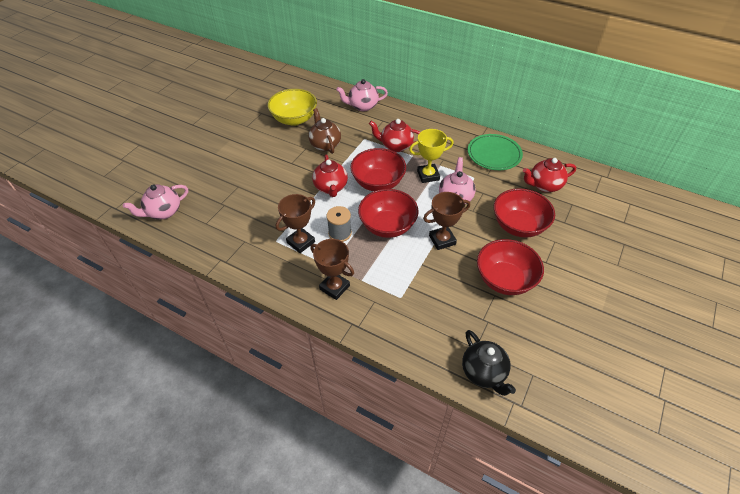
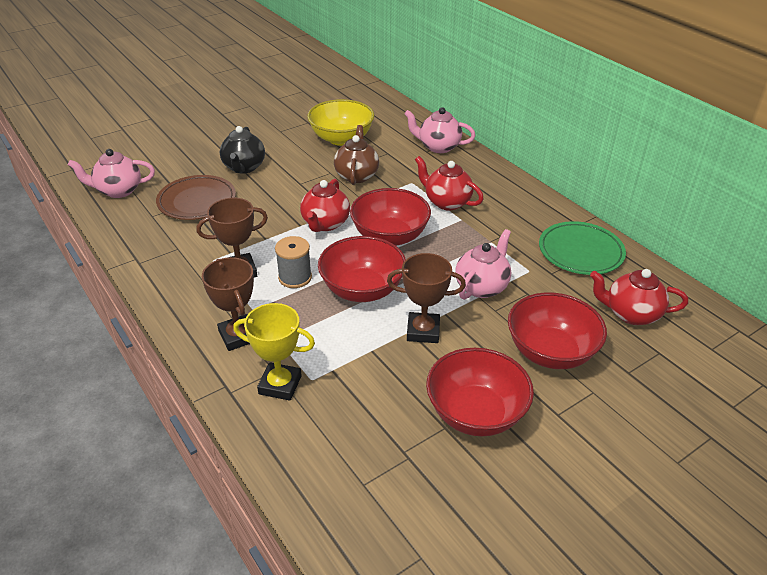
camera: 25 degrees right, 10 degrees down
yellow trophy [409,129,454,183] -> yellow trophy moved to [233,303,315,401]
black teapot [462,330,516,396] -> black teapot moved to [220,126,265,174]
none -> brown plate [156,175,236,220]

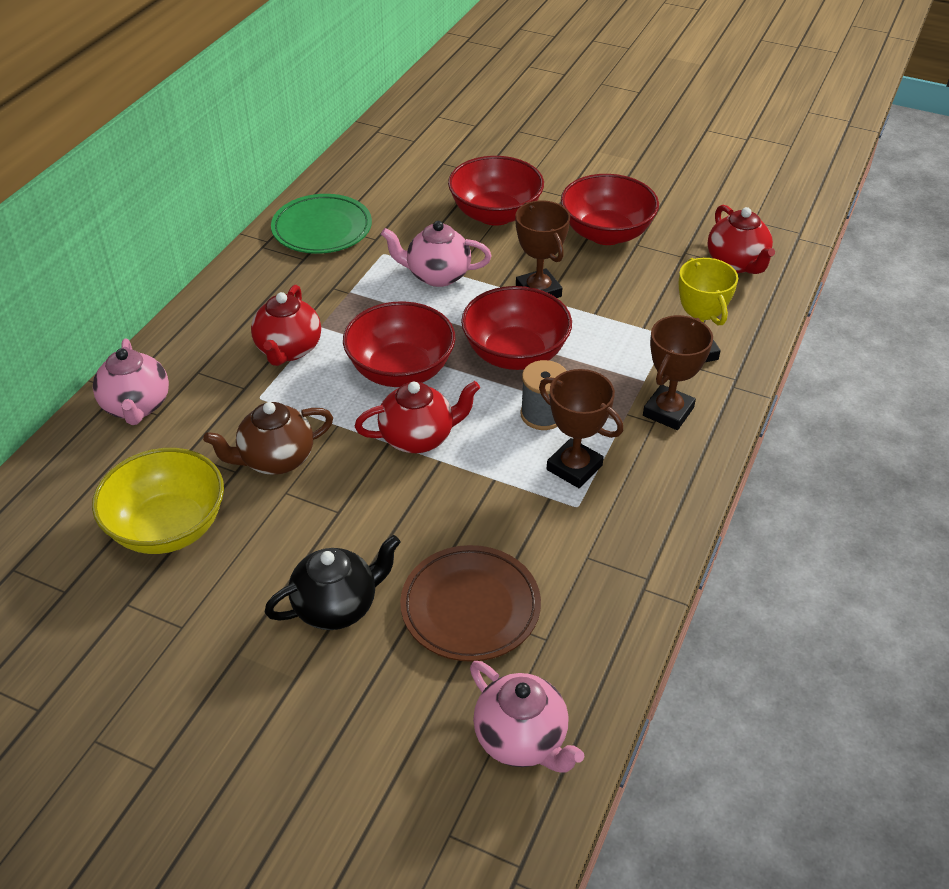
camera: 120 degrees left, 5 degrees up
red teapot [590,269,688,325] -> red teapot moved to [708,205,775,274]

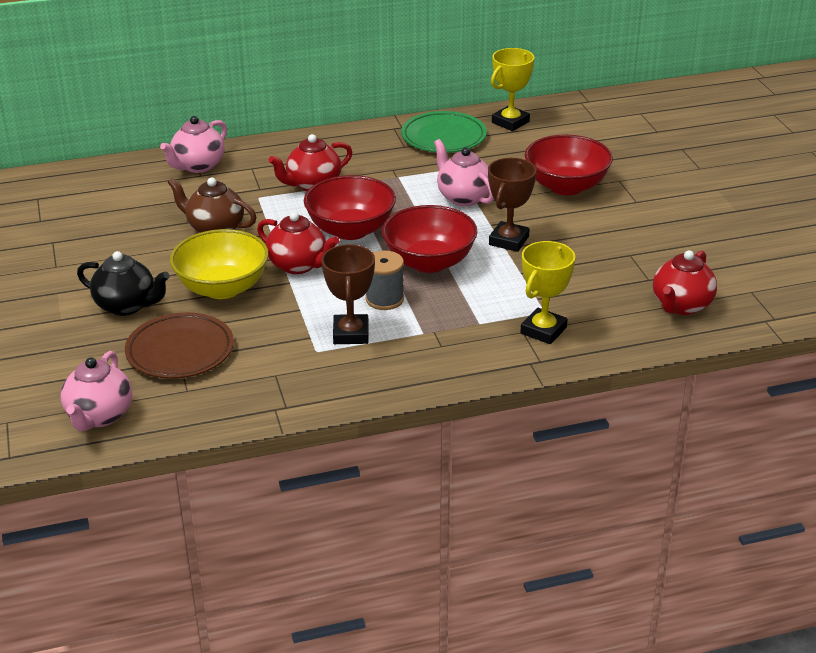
camera: 50 degrees right, 10 degrees down
yellow bowl [92,448,224,554] -> yellow bowl moved to [170,229,269,299]
red bowl [561,174,659,245] -> none
brown trophy [643,315,713,430] -> none
none -> yellow trophy [491,48,534,131]

